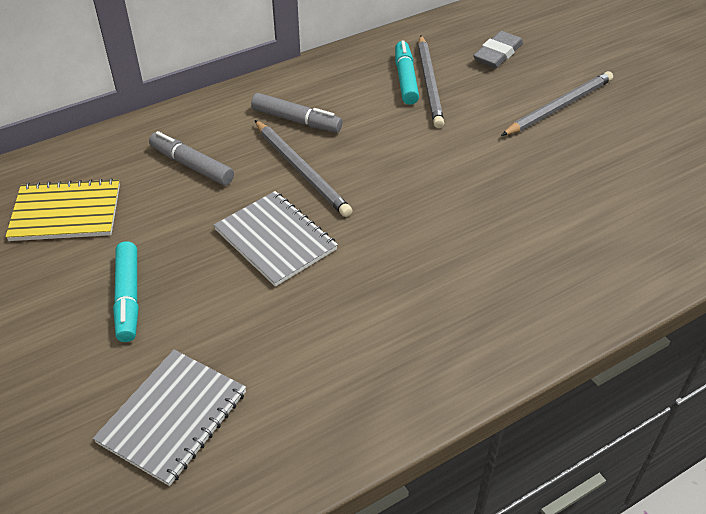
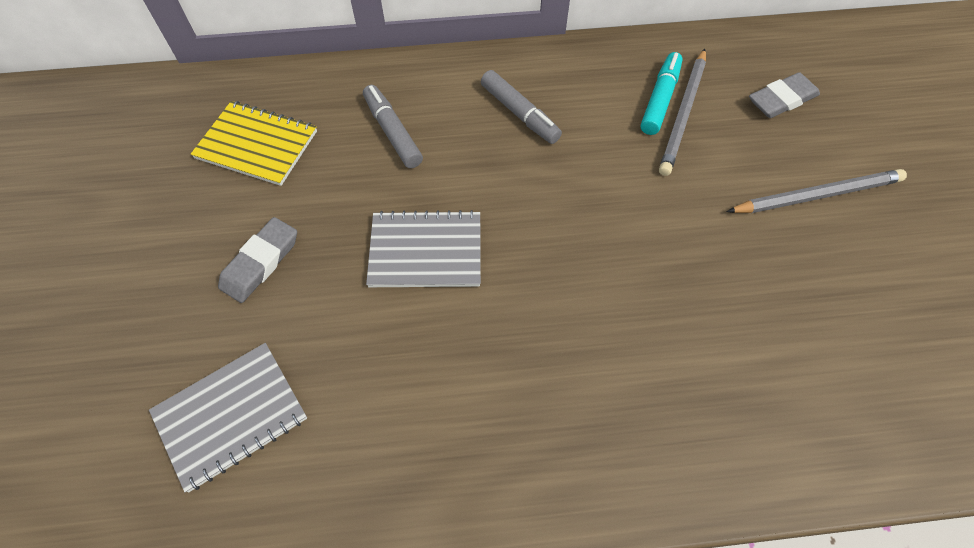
camera: 25 degrees right, 15 degrees up
turquoise marker [113,241,139,342] -> grey eraser [218,217,297,303]
grey notebook [214,191,338,287] -> grey notebook turned 75 degrees counterclockwise [366,210,481,287]
grey pencil [255,120,353,217] -> none

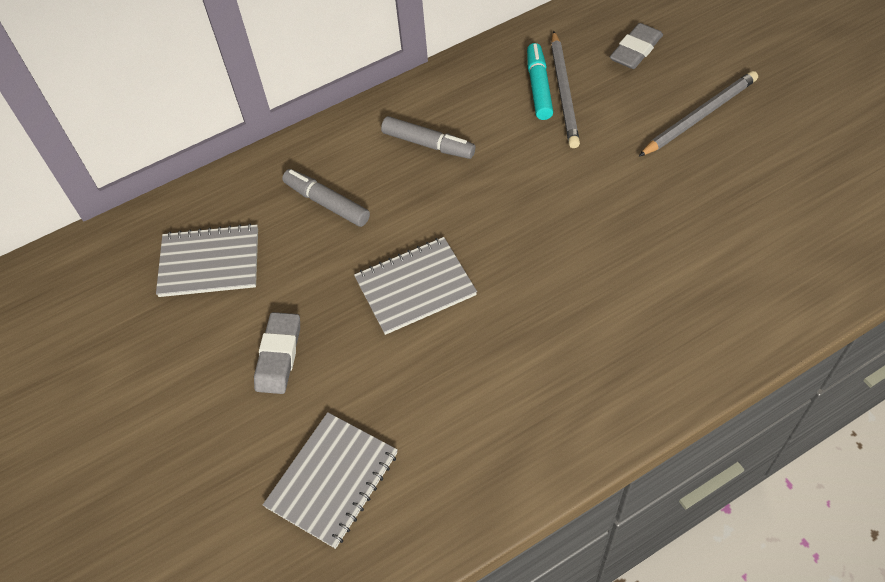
camera: 20 degrees left, 5 degrees down
yellow notebook [191,101,317,186] -> grey notebook [156,223,258,297]

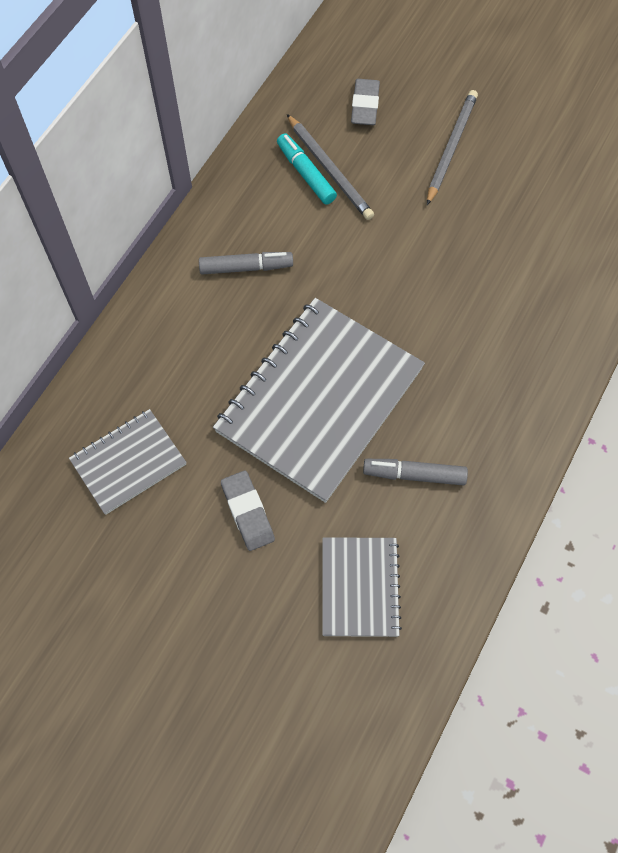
camera: 35 degrees left, 10 degrees up
grey marker [282,169,370,227] -> grey marker moved to [363,459,468,486]
grey notebook [354,237,477,335] -> grey notebook [213,298,425,503], size x1.93

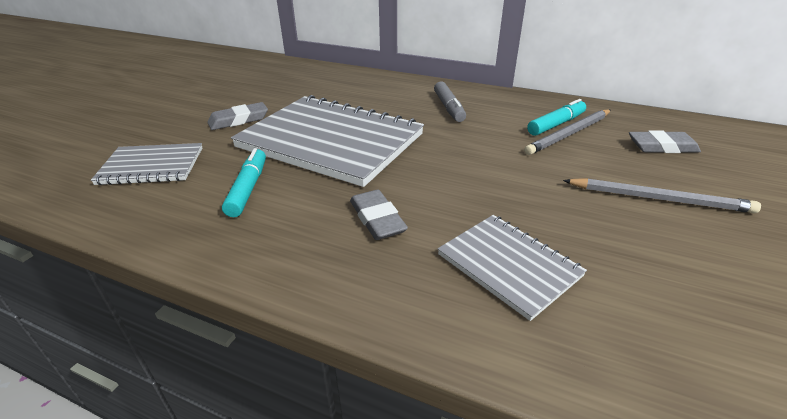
camera: 85 degrees right, 30 degrees down
grey notebook [69,409,187,515] -> grey notebook moved to [438,215,587,321]
grey marker [363,459,468,486] -> turquoise marker [222,148,266,217]
none -> grey eraser [350,190,408,240]

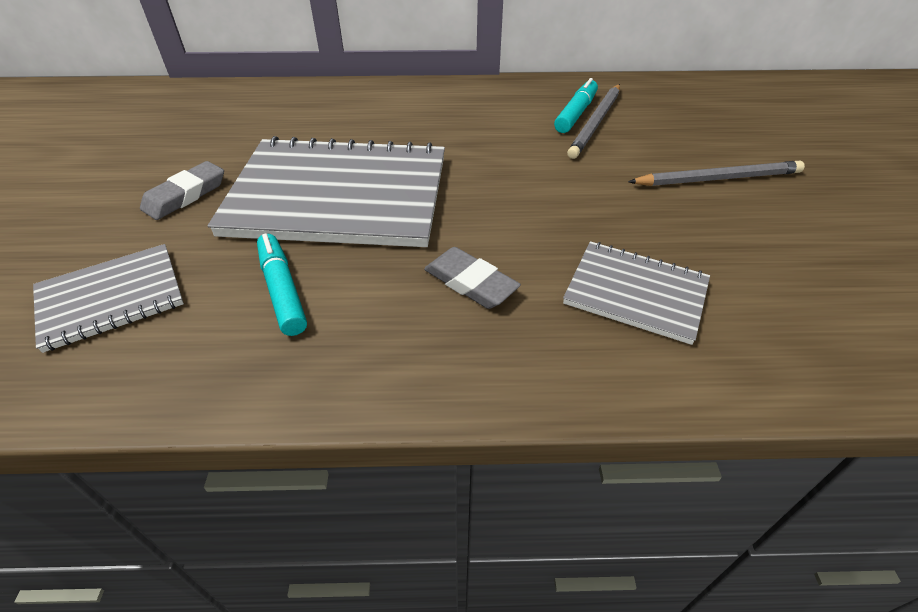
camera: 25 degrees left, 10 degrees up
grey marker [434,81,466,122] -> none
grey eraser [629,130,701,153] -> none

